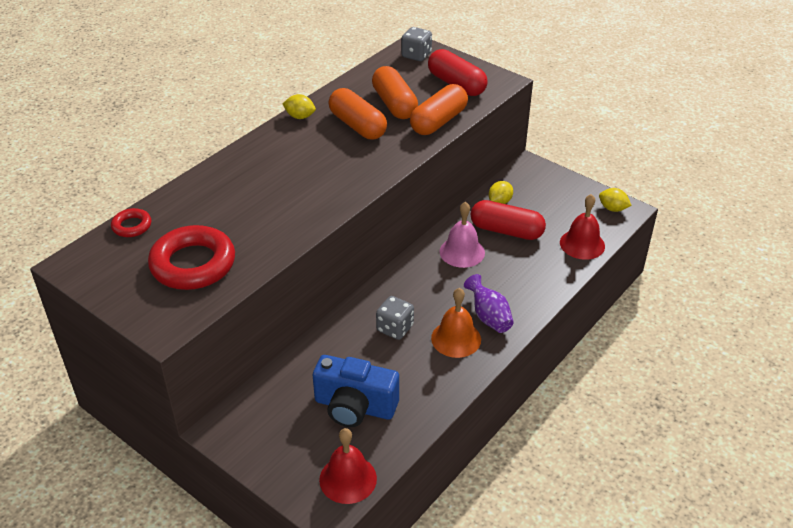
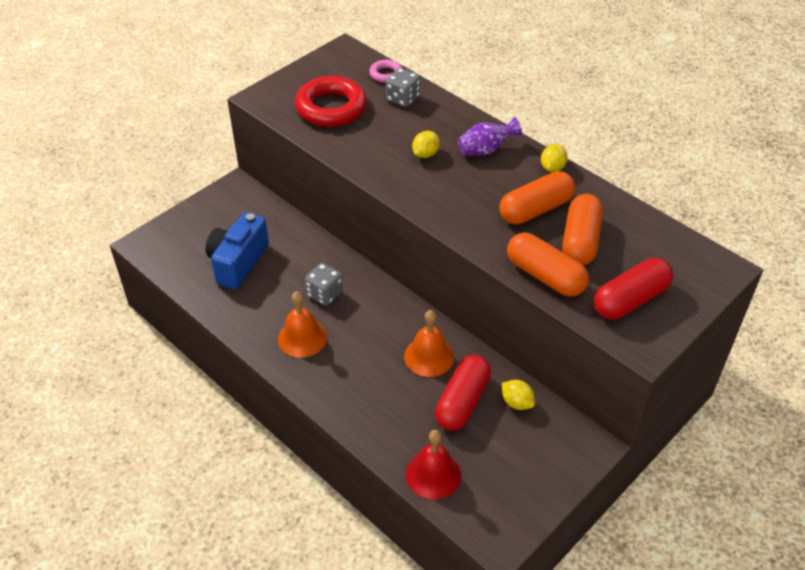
camera: 95 degrees right, 5 degrees up
red ring [111,208,151,237] -> pink ring [369,60,402,83]
red bell [319,428,377,504] -> none
orange capsule [372,66,418,119] -> orange capsule turned 60 degrees counterclockwise [562,194,603,265]
grey dice [401,27,432,61] -> grey dice moved to [386,68,420,107]
pink bell [440,202,485,268] -> orange bell [404,310,454,377]
purple vase [464,274,514,333] -> purple vase moved to [458,117,522,156]
yellow lemon [599,188,632,212] -> yellow lemon moved to [412,131,440,158]

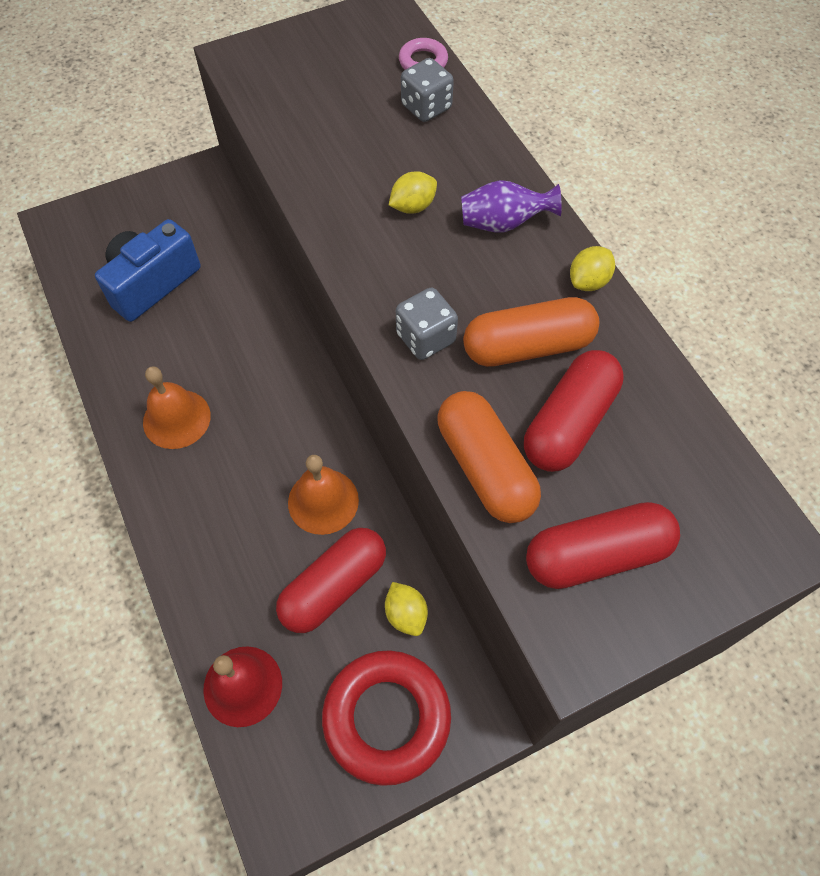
camera: 20 degrees right, 15 degrees up
red ring [295,76,367,127] -> red ring moved to [322,650,451,786]
grey dice [305,263,343,306] -> grey dice moved to [396,288,458,360]
orange capsule [562,194,603,265] -> red capsule [524,350,623,472]

